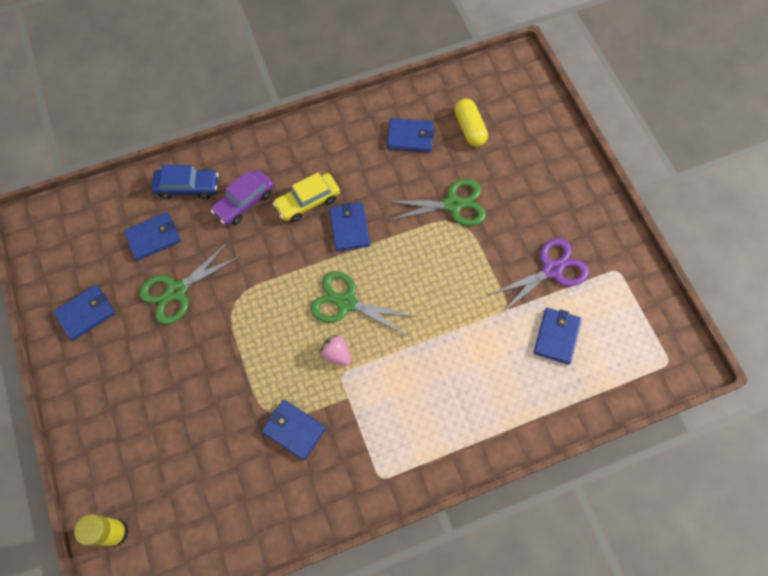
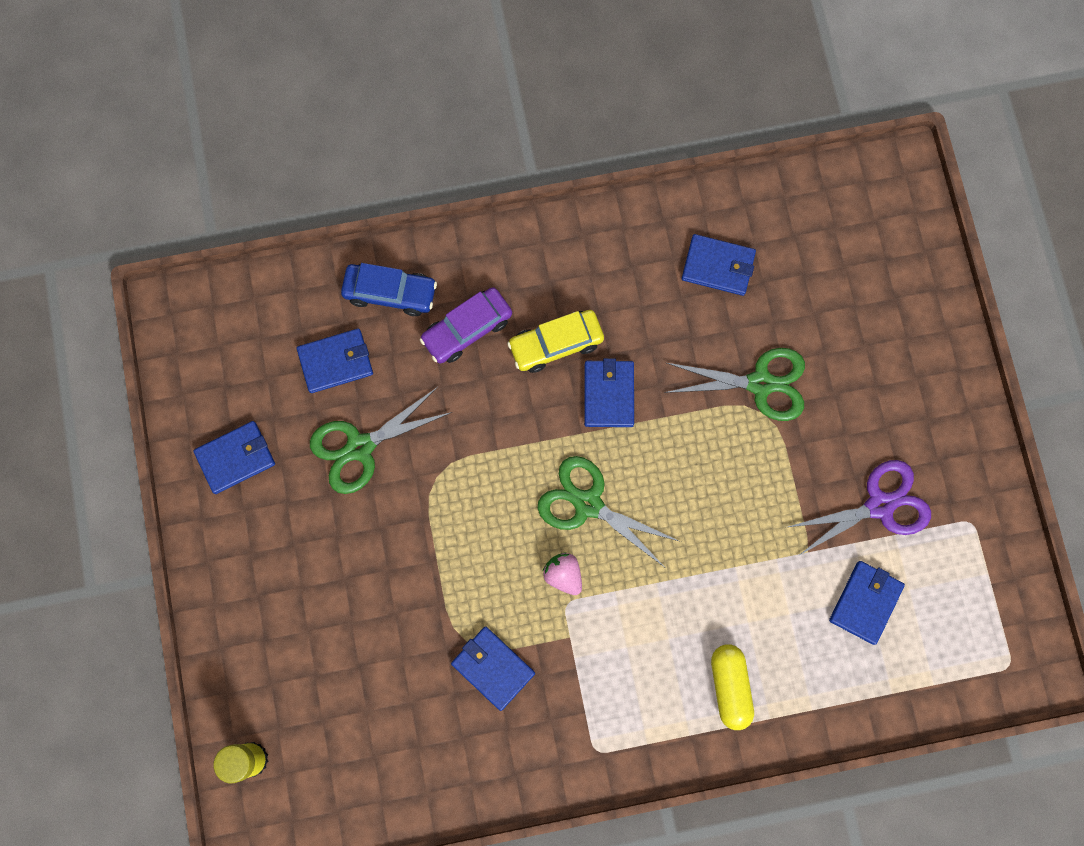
camera: 10 degrees right, 10 degrees up
yellow capsule [455,99,488,147] -> yellow capsule moved to [711,644,754,730]

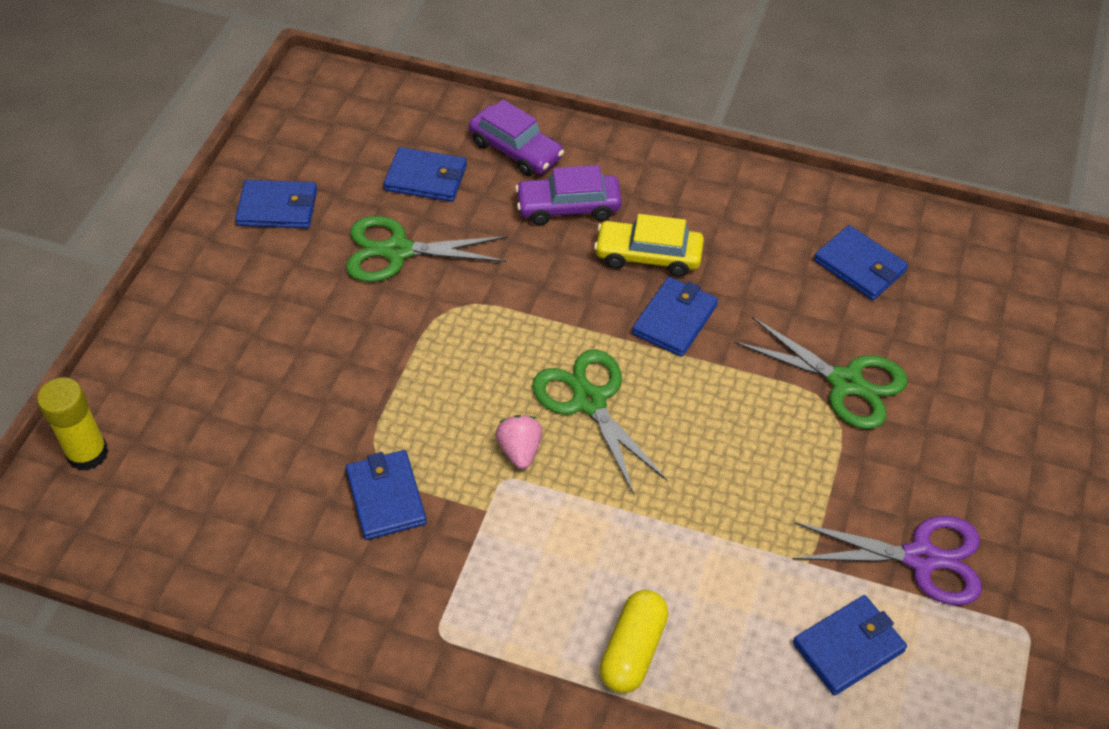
camera: 30 degrees right, 25 degrees down
blue car [341,263,437,316] -> purple car [469,100,564,176]

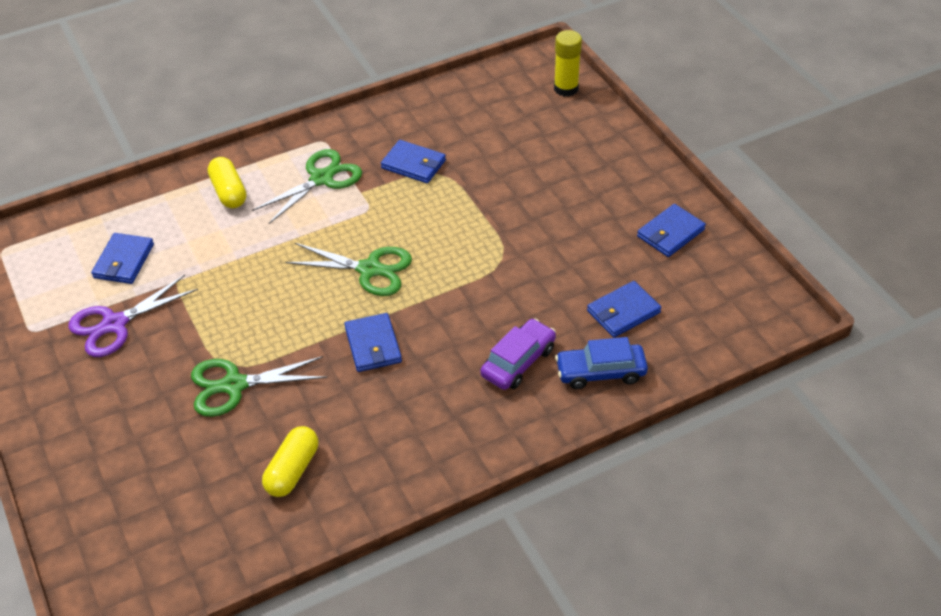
camera: 135 degrees right, 5 degrees down
green scissors [346,216,507,282] -> green scissors moved to [252,149,362,224]
purple car [469,100,564,176] -> blue car [555,337,648,389]
pink strawberry [496,415,542,469] -> none
yellow car [594,214,704,277] -> none
blue wallet [814,225,908,300] -> yellow capsule [262,426,318,497]

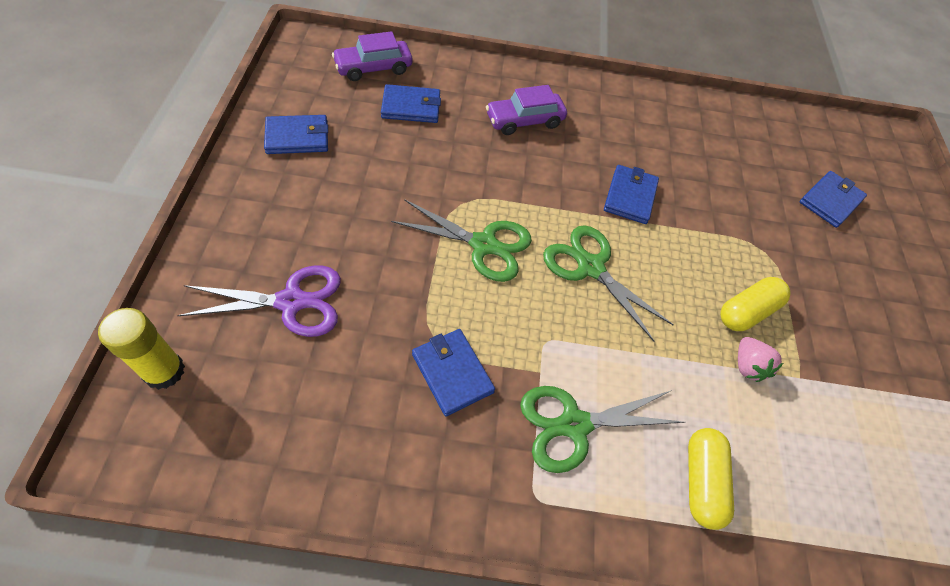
camera: 155 degrees left, 10 degrees up
purple scissors [68,275,198,357] -> purple scissors moved to [177,265,341,337]
blue wallet [91,233,154,284] -> blue wallet moved to [800,171,867,228]
green scissors [191,356,327,417] -> green scissors moved to [391,199,532,282]
yellow capsule [262,426,318,497] -> yellow capsule moved to [720,277,791,331]
blue car [555,337,648,389] -> none
none -> purple car [332,31,412,81]
none -> pink strawberry [738,337,783,382]

